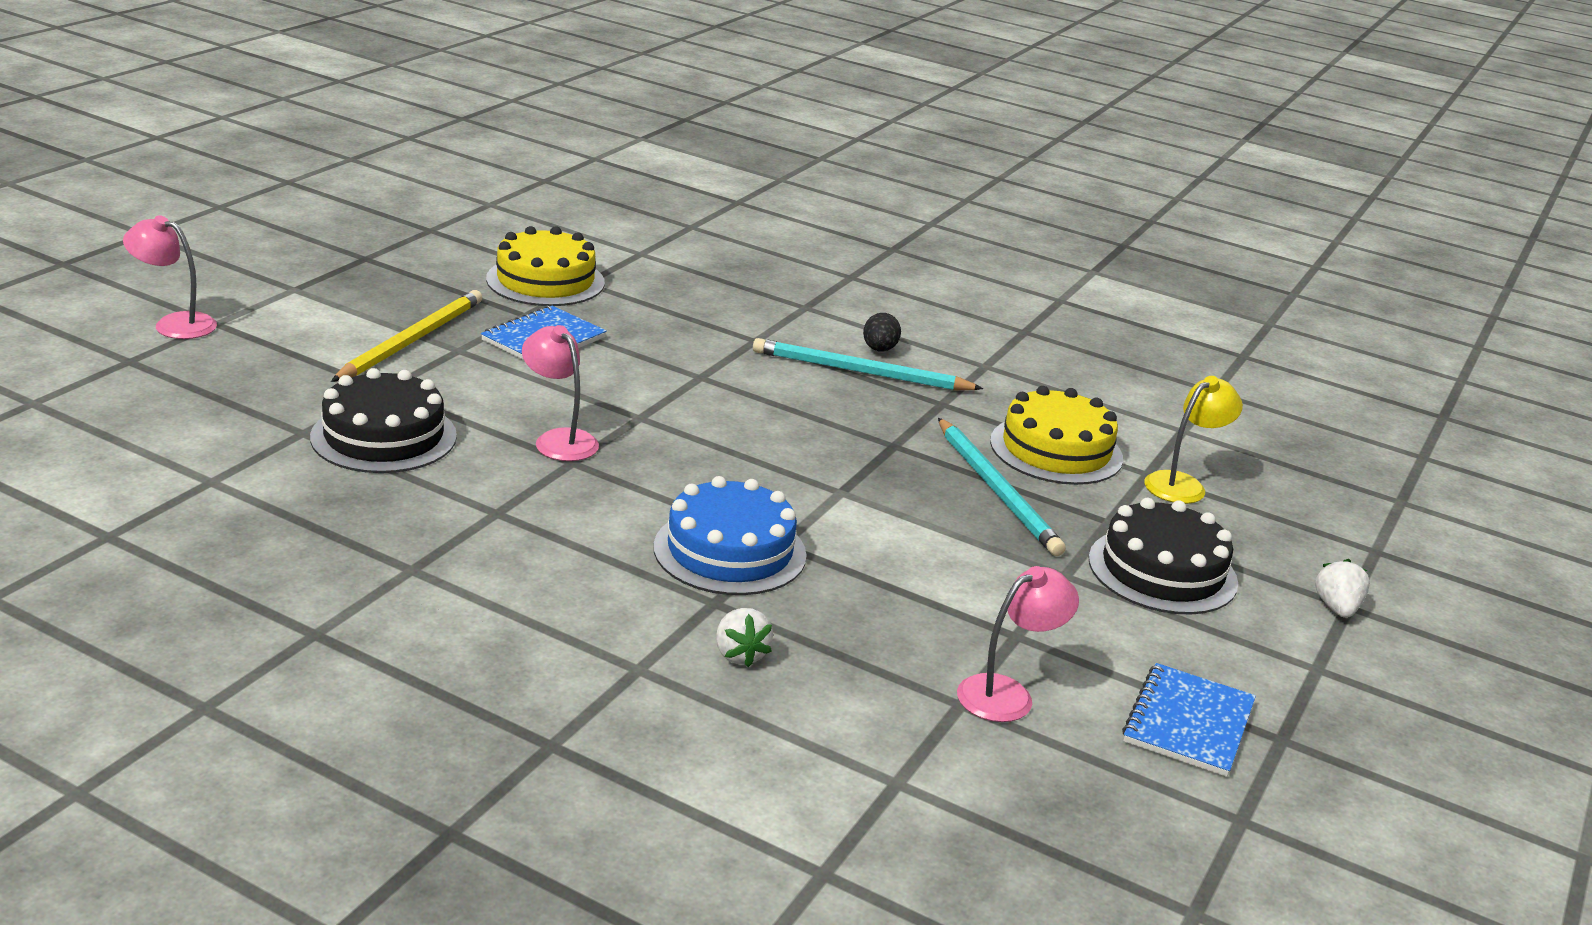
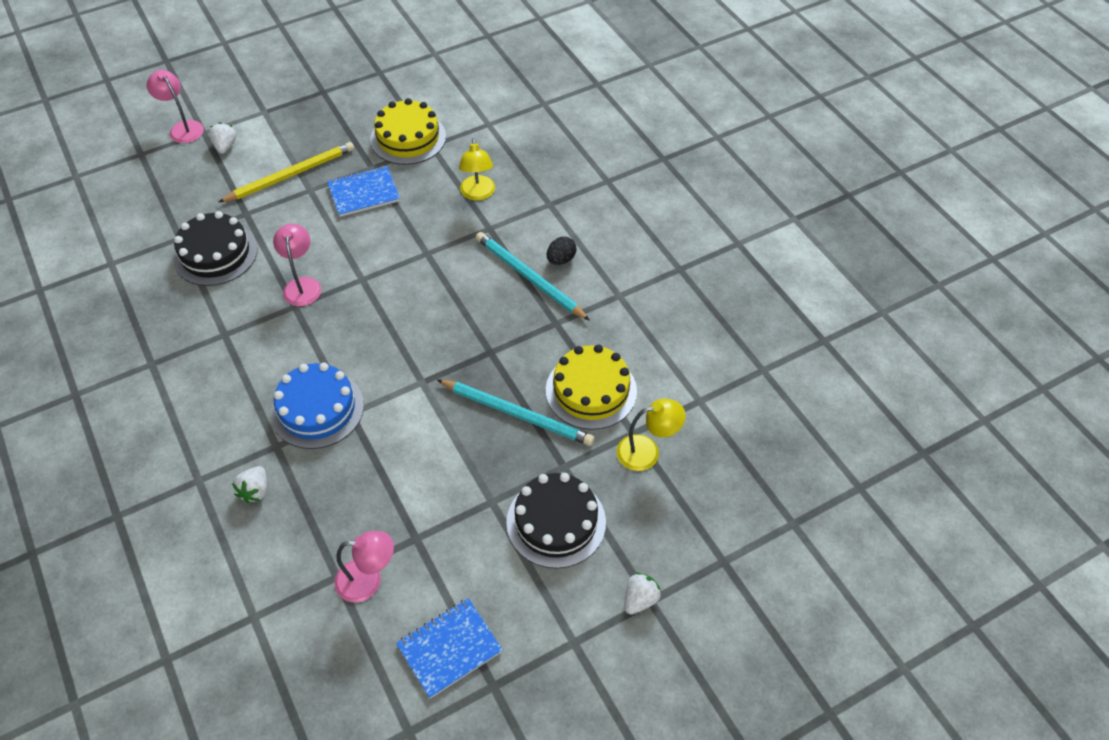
camera: 35 degrees right, 25 degrees up
turquoise pencil [938,418,1066,556] -> turquoise pencil turned 75 degrees counterclockwise [437,379,594,446]
none -> white strawberry [209,122,236,154]
none -> yellow lamp [459,138,495,201]

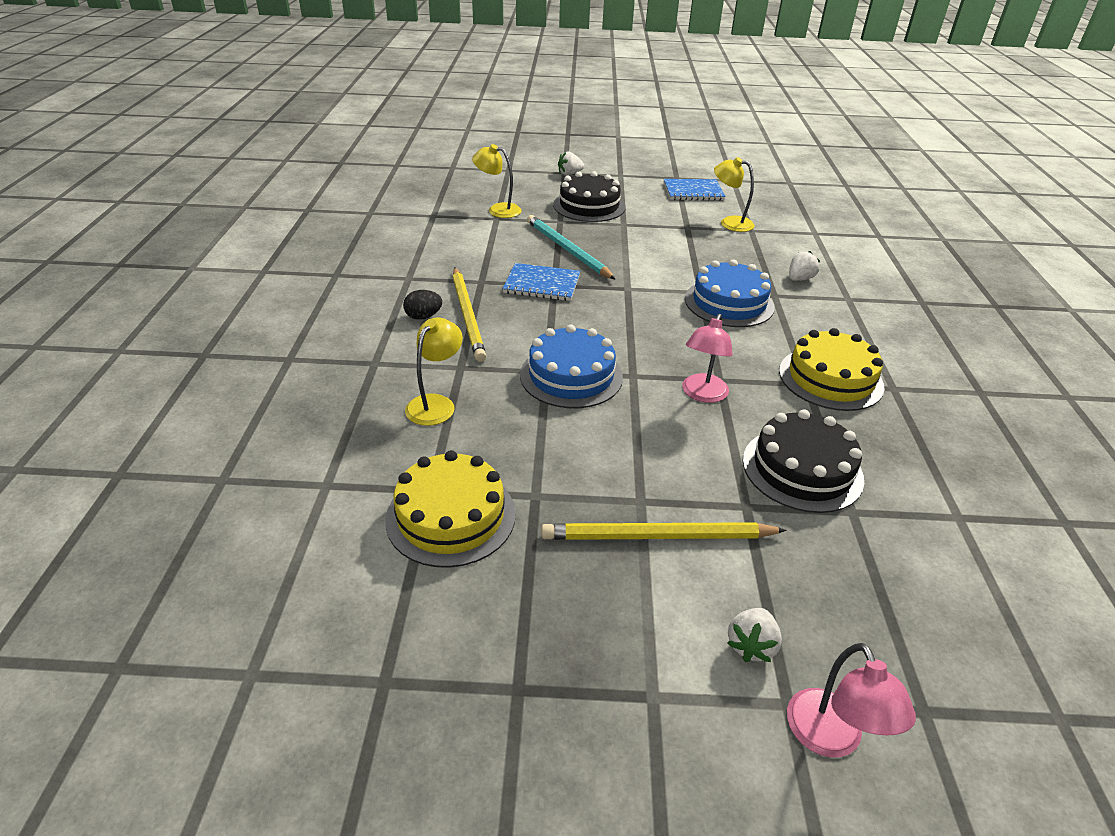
camera: 150 degrees left, 15 degrees down
blue notebook [327,166,400,217] -> blue notebook moved to [502,263,580,301]
pink lamp [334,531,394,602] -> yellow lamp [714,157,754,232]
turquoise pencil [476,232,590,321] -> yellow pencil [453,268,486,362]
yellow cake [546,345,637,430] -> yellow cake moved to [779,328,885,411]
none -> blue cake [520,325,623,408]

